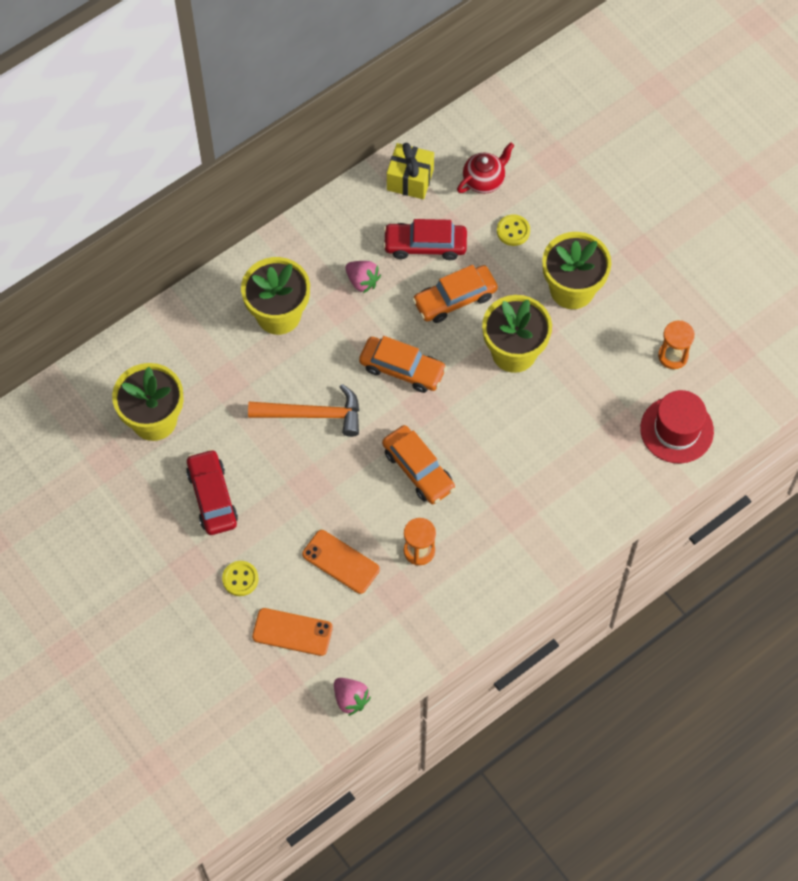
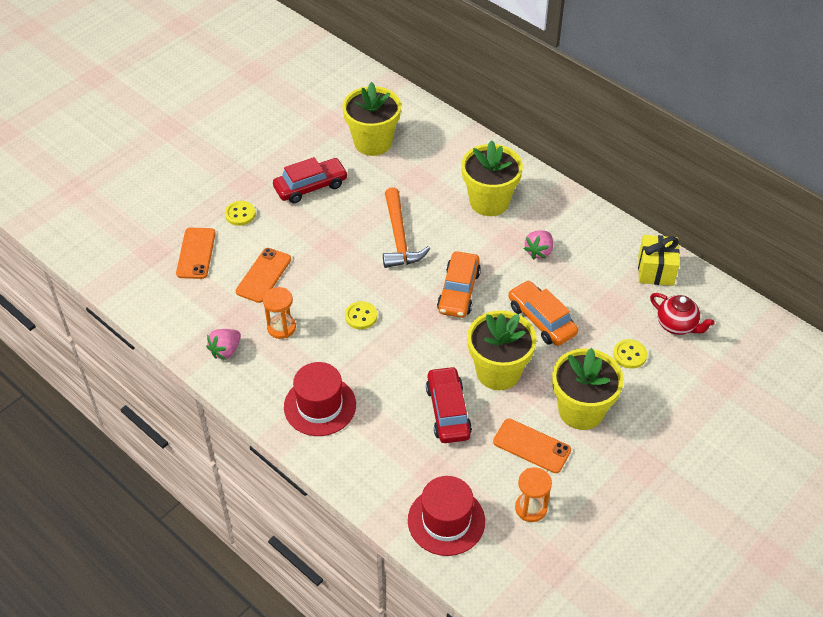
camera: 80 degrees right, 15 degrees down
pink strawberry [334,678,371,716] -> pink strawberry moved to [206,329,241,360]
orange car [382,425,455,504] -> yellow button [345,301,377,329]
red car [383,219,467,260] -> red car moved to [426,366,472,443]
none -> red hat [284,362,356,436]
none -> orange phone [493,419,571,473]

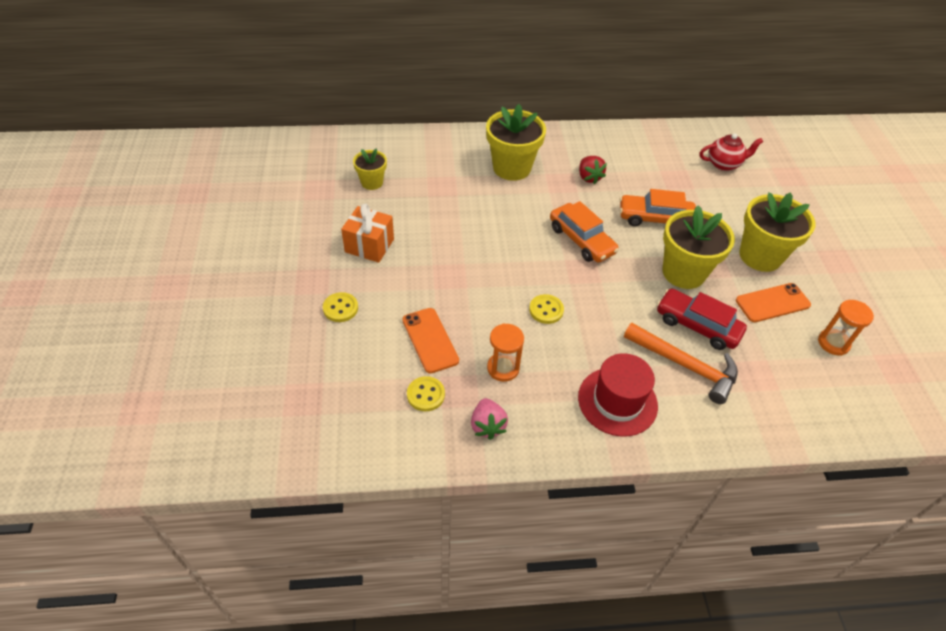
camera: 50 degrees left, 0 degrees up
orange phone [176,228,216,279] -> none
red car [273,157,348,203] -> orange gift [341,203,394,263]
yellow flower pot [342,82,401,156] -> yellow flower pot [353,148,387,190], size x0.55
orange hammer [383,187,430,268] -> orange hammer moved to [624,323,738,404]
red hat [408,476,485,556] -> none
pink strawberry [524,230,553,260] -> red strawberry [579,156,607,184]
yellow button [613,339,647,369] -> yellow button moved to [407,376,445,411]
yellow gift [638,235,680,286] -> none

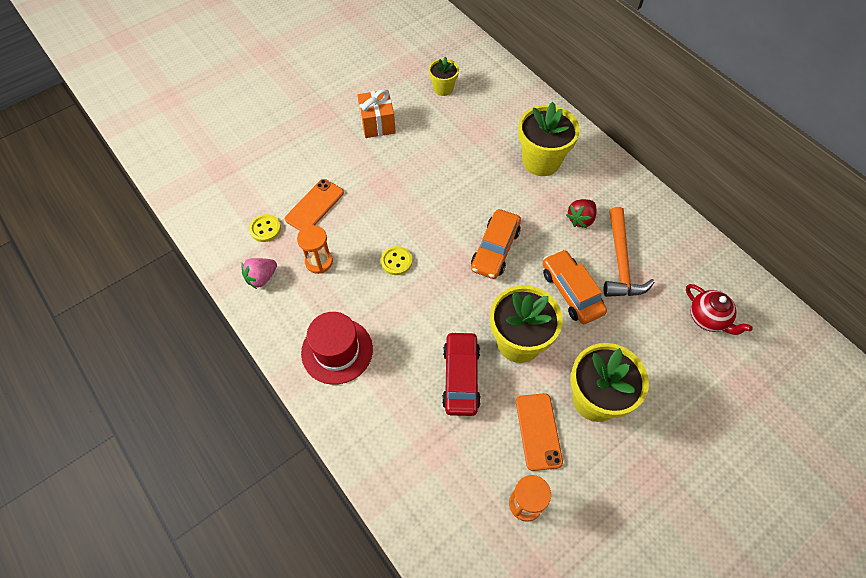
camera: 60 degrees right, 10 degrees up
yellow button [323,292,358,322] -> none
orange hammer [624,323,738,404] -> orange hammer moved to [604,207,655,297]
orange phone [736,283,811,322] -> orange phone turned 45 degrees clockwise [516,393,563,471]

